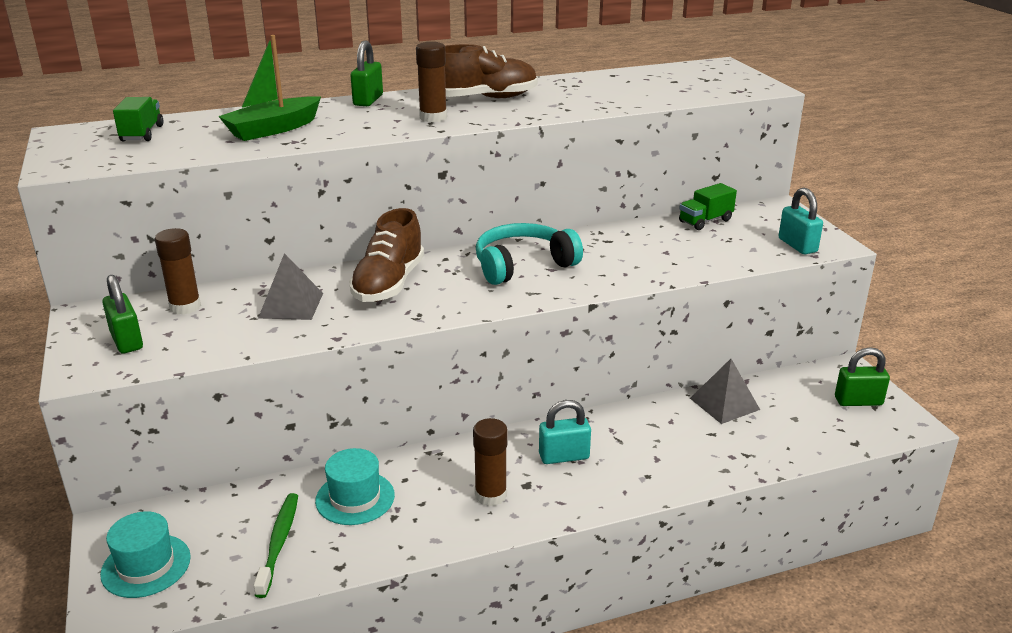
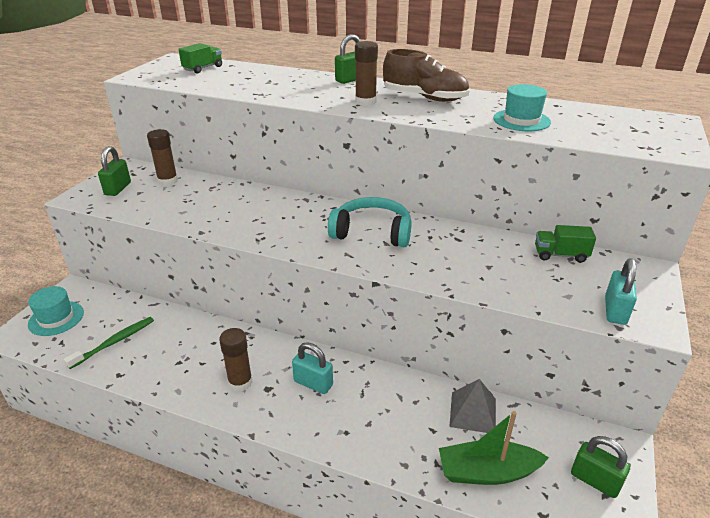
camera: 40 degrees right, 5 degrees up
green boat [218,35,321,141] -> green boat moved to [439,411,549,485]
grey pyramid [258,253,323,320] -> none
turquoise hat [315,448,395,525] -> turquoise hat moved to [493,84,551,131]
brown shoe [349,208,424,302] -> none

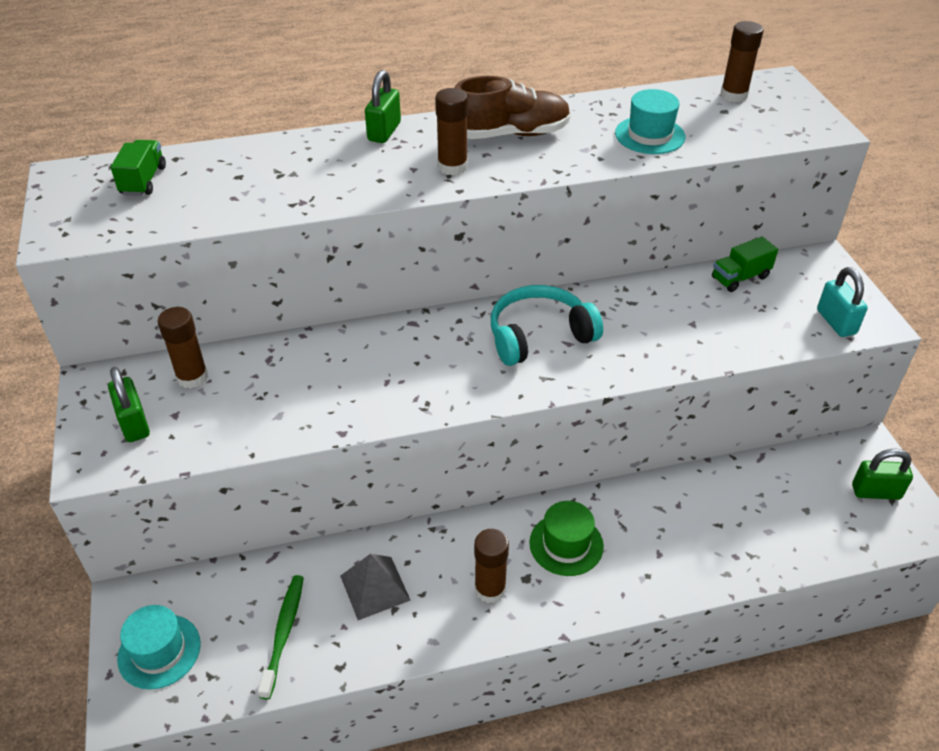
camera: 35 degrees left, 10 degrees up
turquoise padlock [292,342,333,394] -> green hat [529,501,604,576]
green boat [439,411,549,485] -> none
grey pyramid [449,379,496,433] -> grey pyramid moved to [340,554,411,620]
none -> brown glue stick [720,21,764,102]

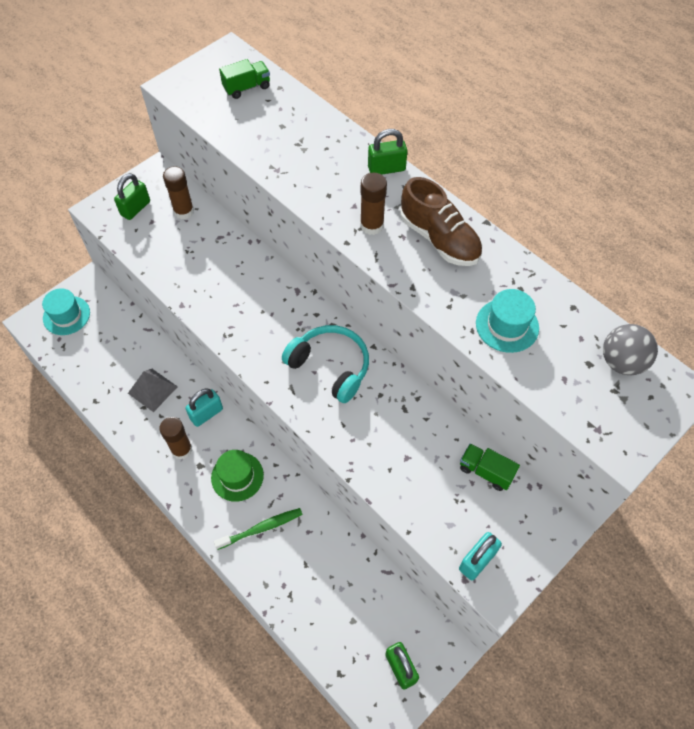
camera: 60 degrees right, 15 degrees up
green toothbrush [258,575,304,699] -> green toothbrush moved to [214,508,303,550]
brown glue stick [720,21,764,102] -> grey ball [603,324,658,375]
none -> turquoise padlock [185,388,223,427]

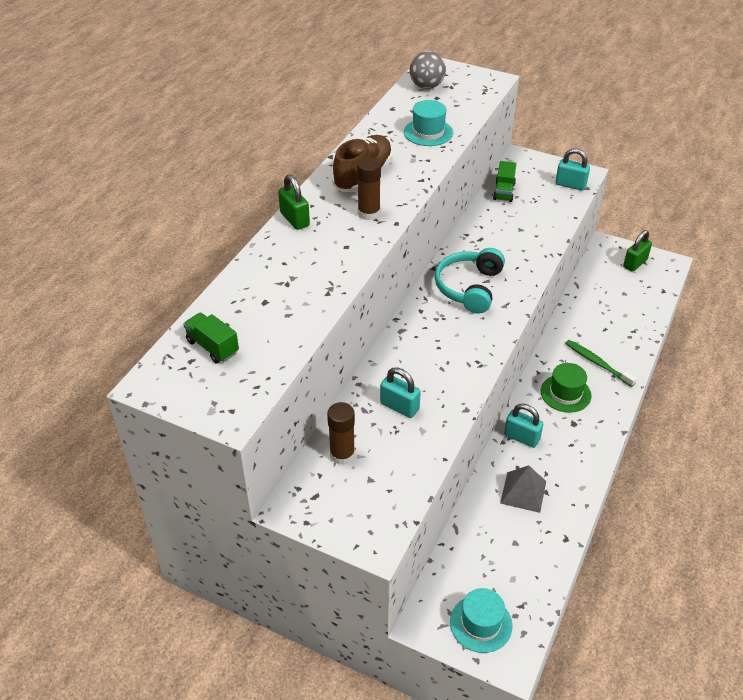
camera: 110 degrees left, 15 degrees down
green padlock [114,173,150,220] -> none
brown glue stick [159,417,192,460] -> none
none -> turquoise padlock [380,367,421,418]

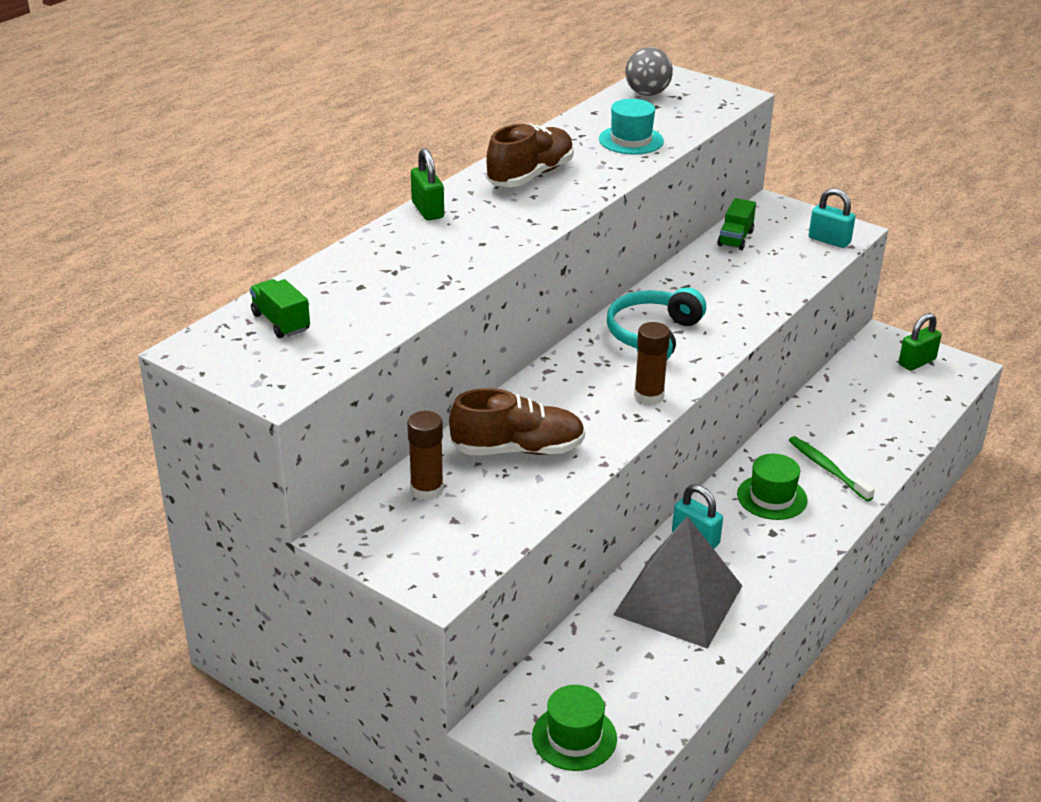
camera: 10 degrees right, 10 degrees down
brown glue stick [357,157,381,220] -> brown glue stick moved to [634,322,670,405]
turquoise padlock [380,367,421,418] -> brown shoe [449,388,585,455]
turquoise hat [450,588,512,653] -> green hat [532,685,617,771]
grey pyramid [500,465,546,513] -> grey pyramid [613,516,742,649], size x1.81

